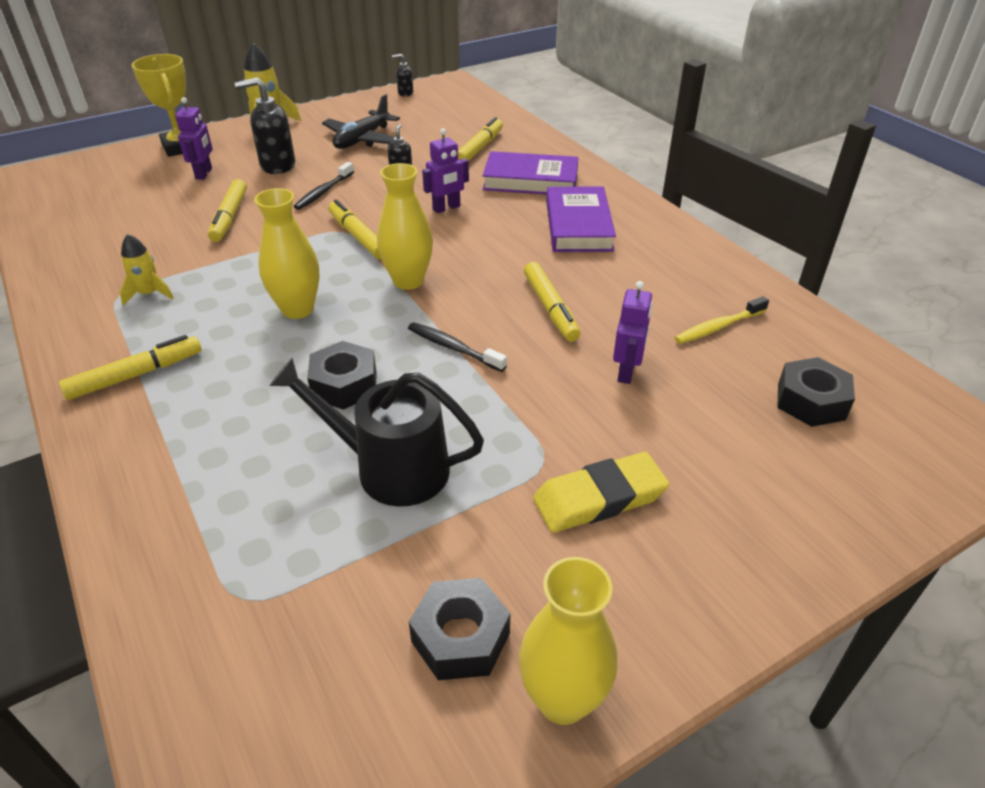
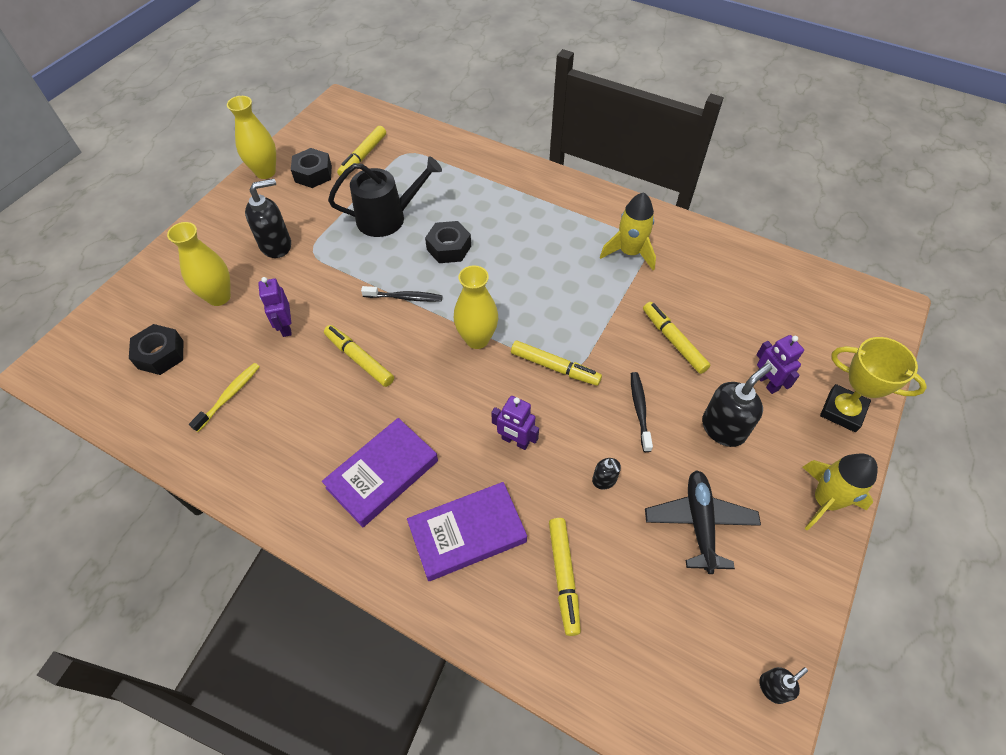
camera: 150 degrees right, 15 degrees up
yellow marker [59,335,202,400] -> yellow marker moved to [337,126,386,176]
yellow rocket [120,234,174,306] -> yellow rocket [600,192,656,270], size x1.59
yellow vase [254,188,319,319] -> yellow vase moved to [167,222,231,306]
purple robot [422,128,469,213] -> purple robot turned 90 degrees counterclockwise [491,396,539,450]
yellow eraser [533,452,669,533] -> black soap dispenser [245,179,291,258]
purple book [546,186,616,252] -> purple book turned 75 degrees clockwise [322,418,438,527]

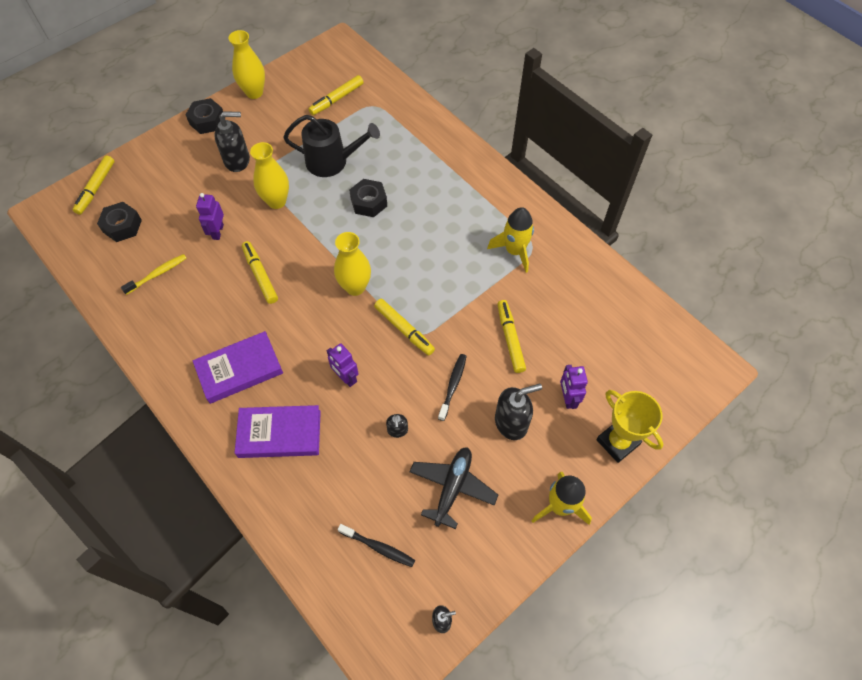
camera: 20 degrees right, 5 degrees up
yellow vase [167,222,231,306] -> yellow vase moved to [250,142,289,209]
black nut [291,148,332,188] -> black nut moved to [186,98,223,134]
black toothbrush [361,286,442,302] -> black toothbrush moved to [338,524,415,567]
yellow marker [549,518,581,636] -> yellow marker moved to [73,155,114,215]

